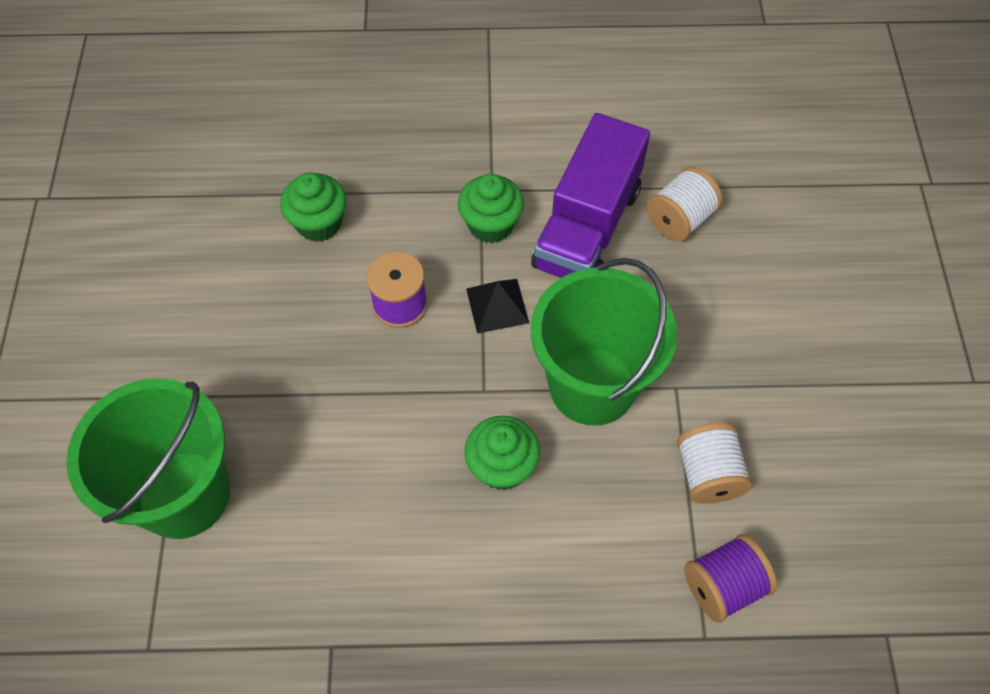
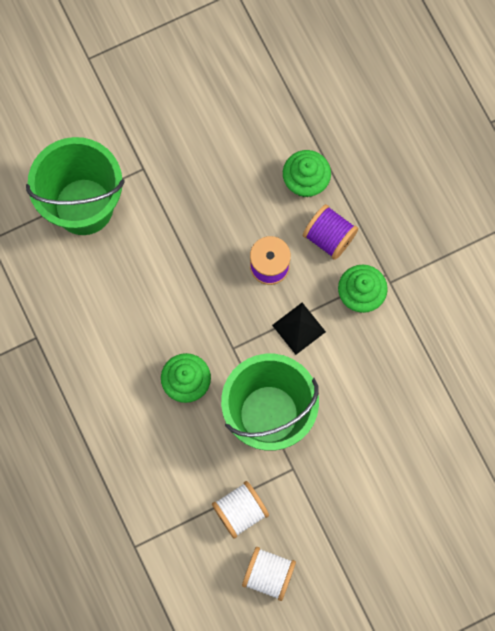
camera: 65 degrees right, 15 degrees up
purple truck [531,113,650,278] -> none
white spool [646,167,723,241] -> white spool moved to [242,547,296,601]
purple spool [684,534,777,623] -> purple spool moved to [303,204,358,260]

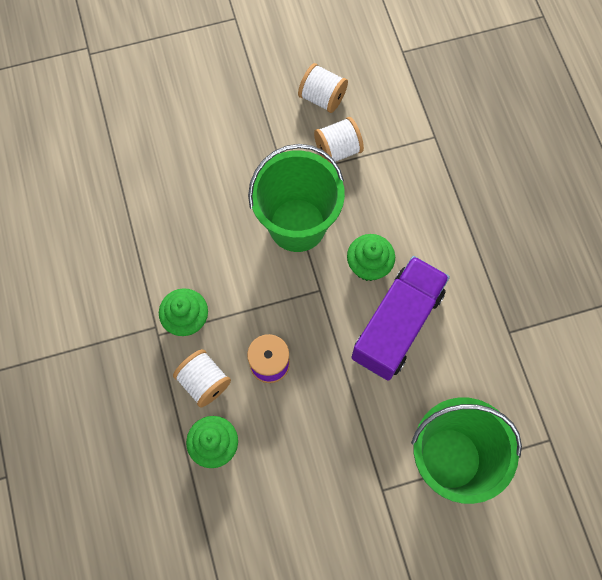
camera: 170 degrees left, 5 degrees down
black pyramid [272,303,326,355] -> none
purple spool [303,204,358,260] -> white spool [173,349,231,408]
none -> purple truck [351,256,450,381]

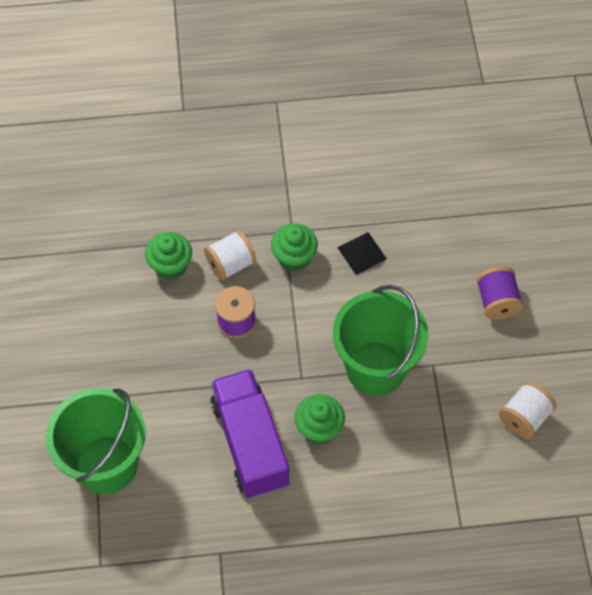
camera: 100 degrees right, 10 degrees down
white spool [314,117,364,164] -> none
purple truck [351,256,450,381] -> purple truck turned 150 degrees counterclockwise [210,369,289,498]
none -> black pyramid [337,232,387,275]
none -> purple spool [476,267,523,319]

